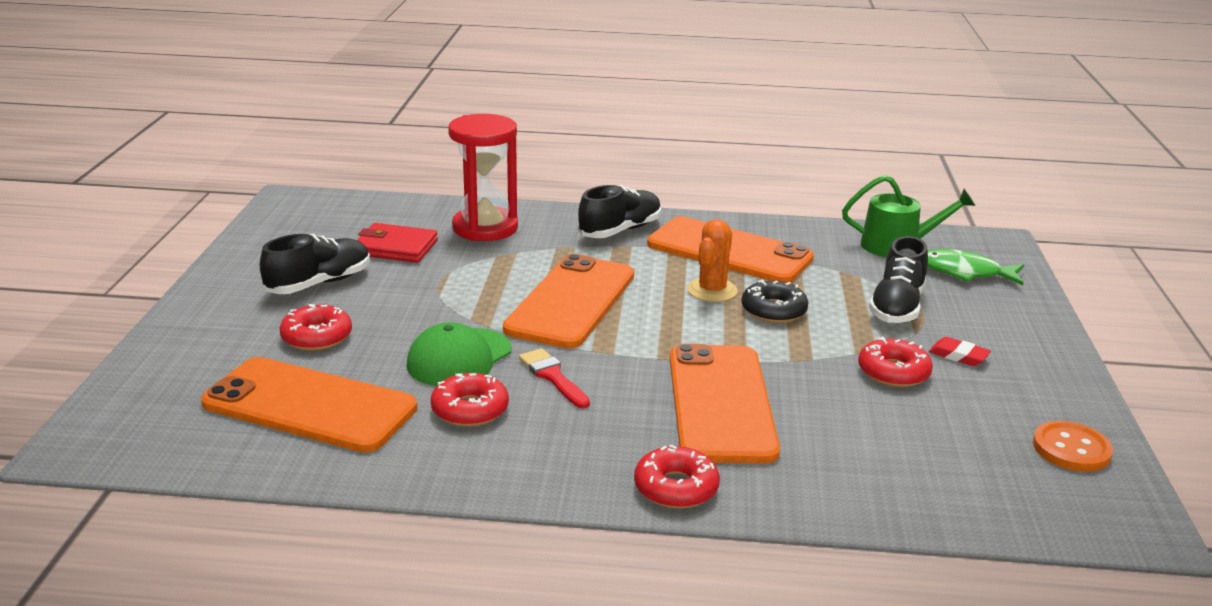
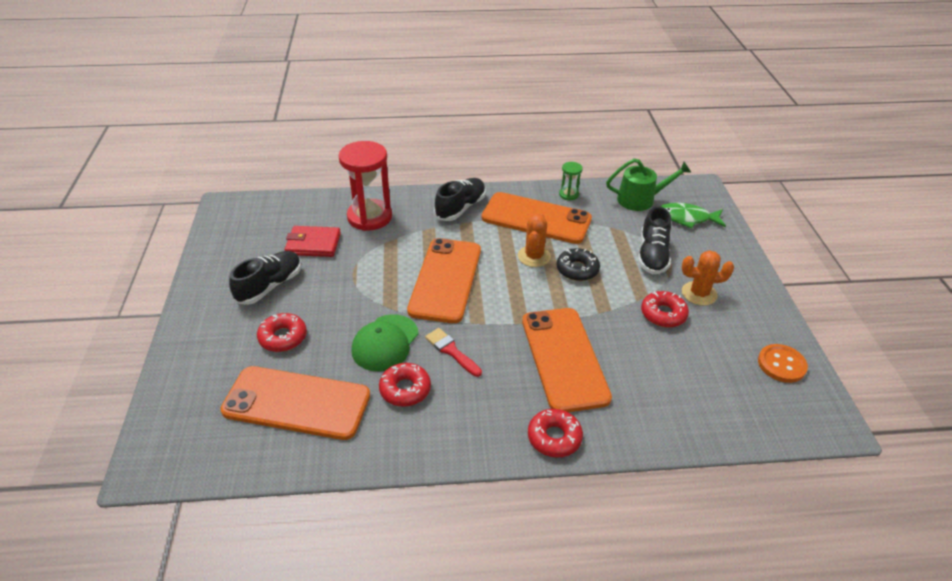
camera: 10 degrees left, 15 degrees up
red eraser [929,337,991,366] -> orange cactus [682,250,734,306]
none -> green hourglass [559,162,583,201]

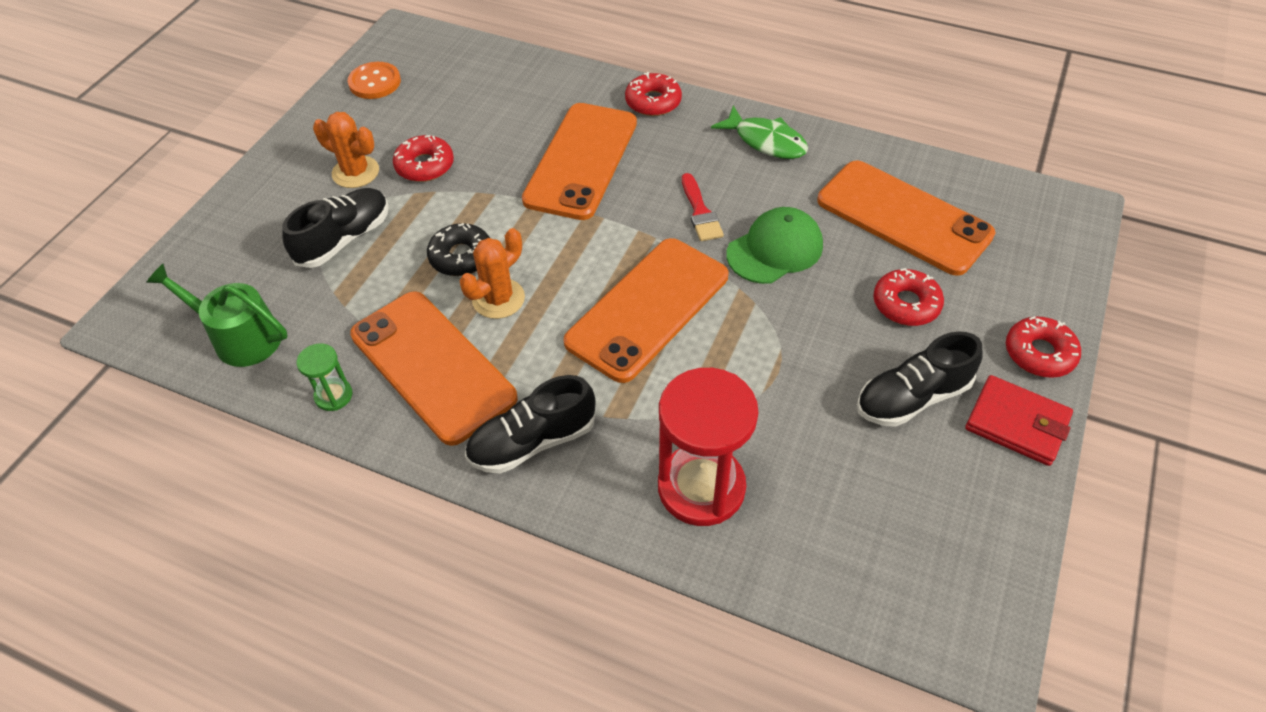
camera: 150 degrees left, 10 degrees up
red wallet [285,226,341,257] -> red wallet moved to [965,375,1073,466]
red donut [379,363,431,407] -> red donut moved to [1006,316,1081,378]
green fish [660,203,726,229] -> green fish moved to [711,106,808,159]

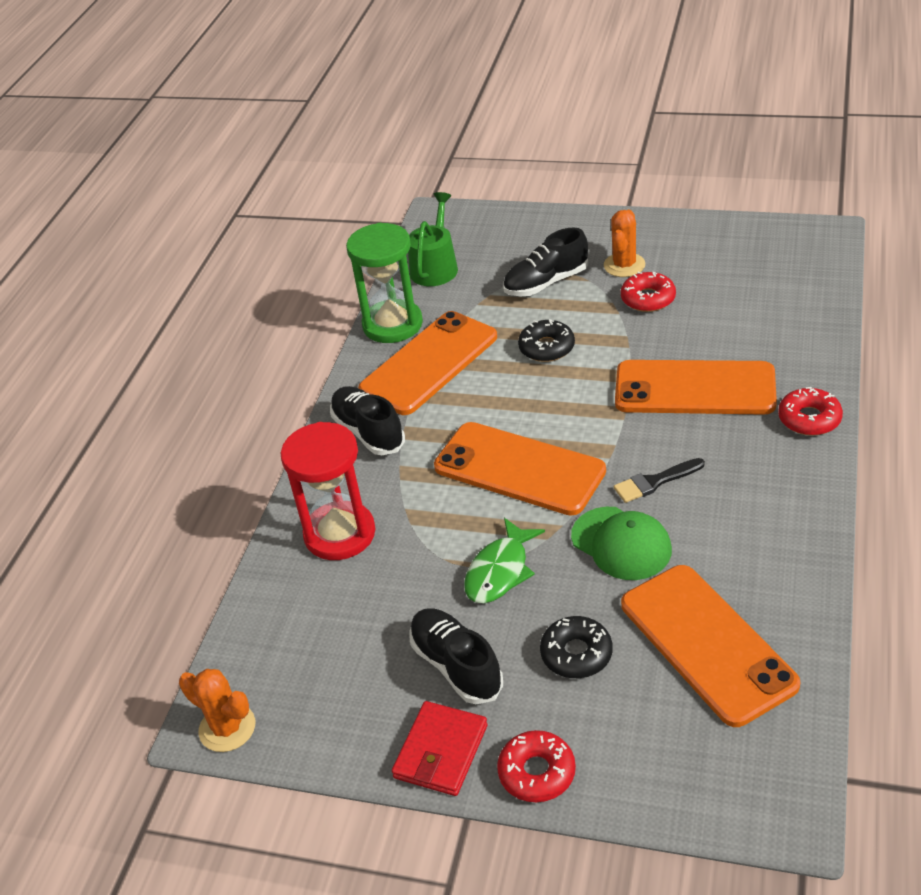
camera: 85 degrees right, 10 degrees down
black shoe [282,188,389,268] -> black shoe turned 120 degrees clockwise [503,227,588,296]
green hourglass [297,343,352,411] -> green hourglass [346,223,423,343], size x2.16
orange button [348,62,401,99] -> none
orange cactus [460,228,525,319] -> orange cactus moved to [179,669,255,752]
red brush [682,173,724,241] -> black brush [614,458,705,503]
green fish [711,106,808,159] -> green fish moved to [464,518,545,603]
orange phone [817,161,995,276] -> orange phone turned 60 degrees counterclockwise [621,565,800,727]
red donut [873,268,944,326] -> black donut [540,616,612,678]

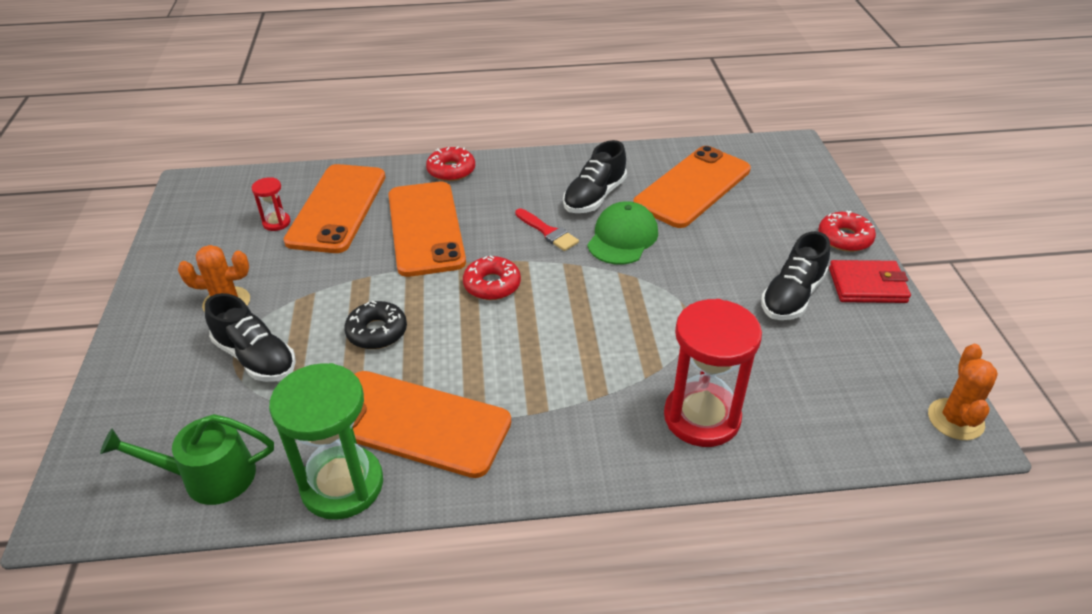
camera: 115 degrees left, 0 degrees up
black shoe [330,386,405,455] -> black shoe moved to [563,140,627,213]
orange phone [434,422,606,516] -> orange phone moved to [284,164,385,253]
green fish [464,518,545,603] -> none
black donut [540,616,612,678] -> none
black brush [614,458,705,503] -> red brush [515,208,579,251]
red donut [621,271,676,312] -> red donut moved to [463,255,521,300]
none -> red hourglass [252,177,291,231]

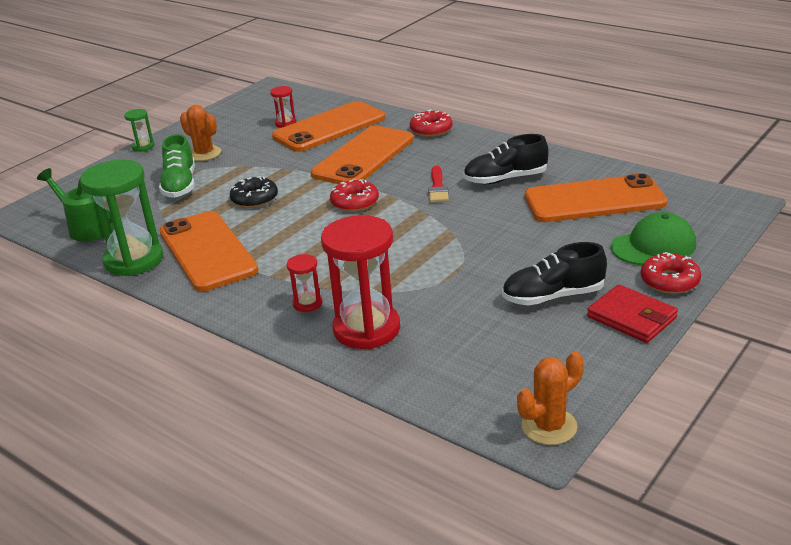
camera: 45 degrees right, 10 degrees down
black shoe [205,293,296,382] -> green shoe [159,134,195,198]
green cap [587,201,658,265] -> green cap moved to [611,212,696,265]
none -> green hourglass [124,109,154,152]
none -> red hourglass [287,254,322,312]

